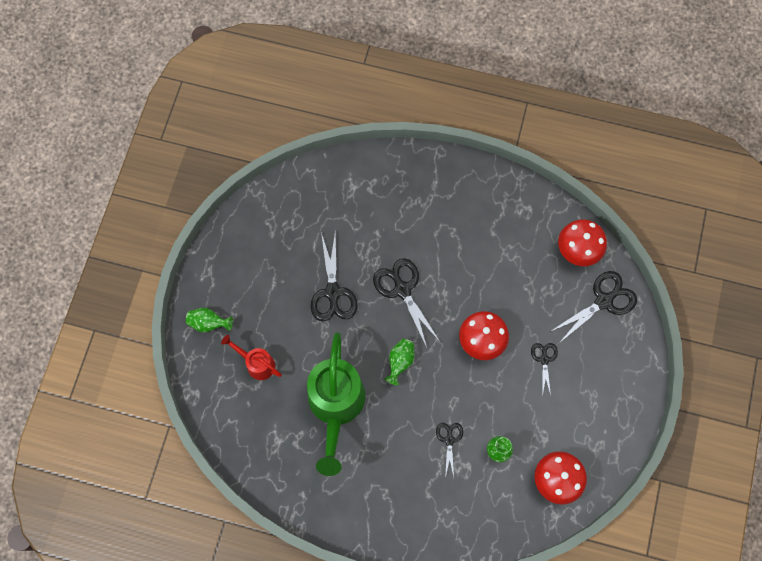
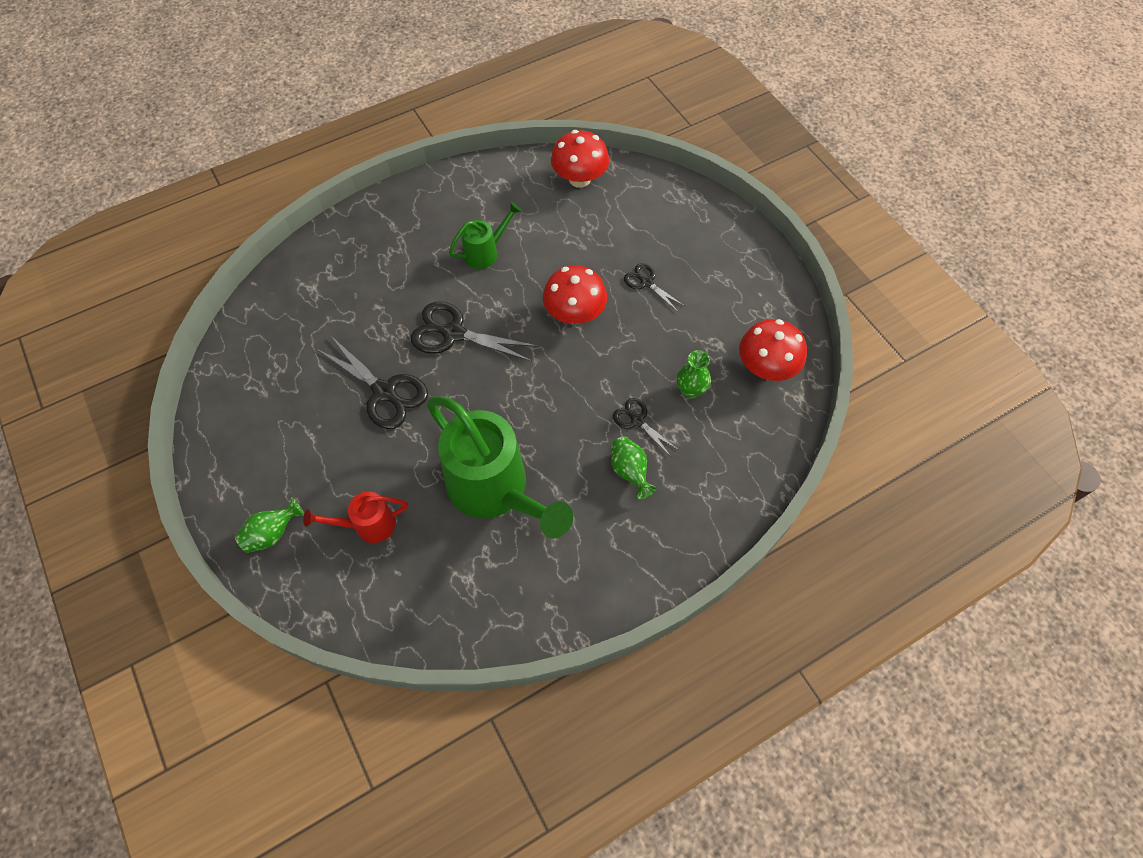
camera: 45 degrees left, 10 degrees down
green vase [384,339,414,385] -> green vase moved to [610,437,657,499]
black scissors [550,271,637,343] -> none
none -> green watering can [449,202,522,269]

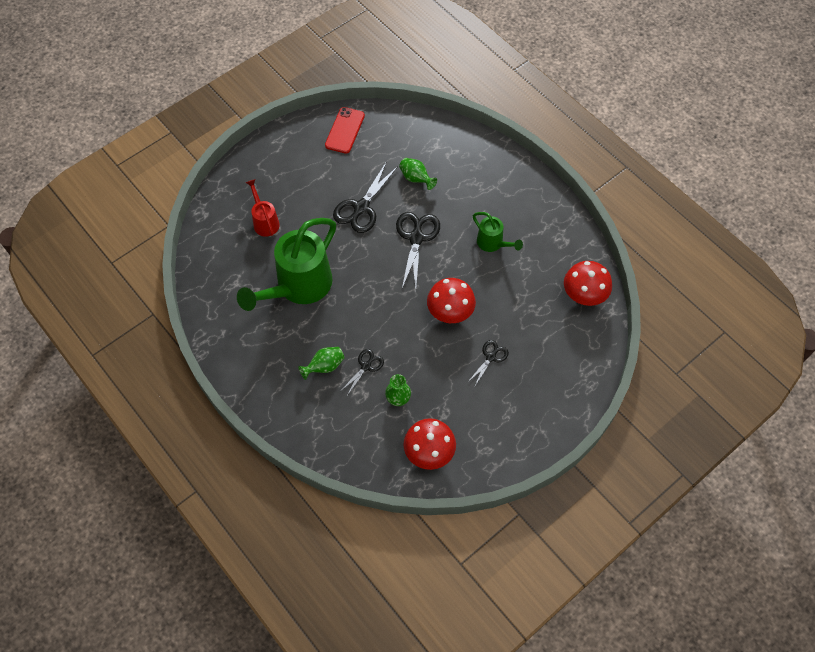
camera: 80 degrees right, 0 degrees up
green vase [235,497,304,553] -> green vase moved to [399,158,437,190]
none -> red phone [325,107,365,154]

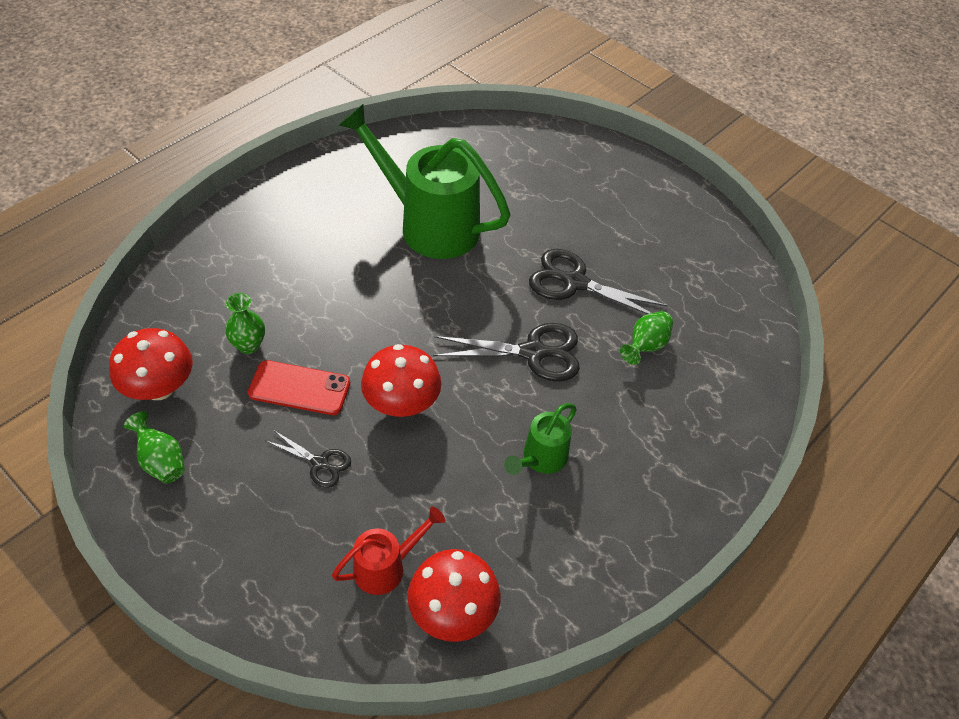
camera: 80 degrees right, 10 degrees down
red watering can [246,179,280,237] -> red watering can moved to [332,506,445,595]
green vase [298,347,344,380] -> green vase moved to [124,411,185,483]
red phone [325,107,365,154] -> red phone moved to [248,360,350,415]
black scissors [342,349,384,394] -> none

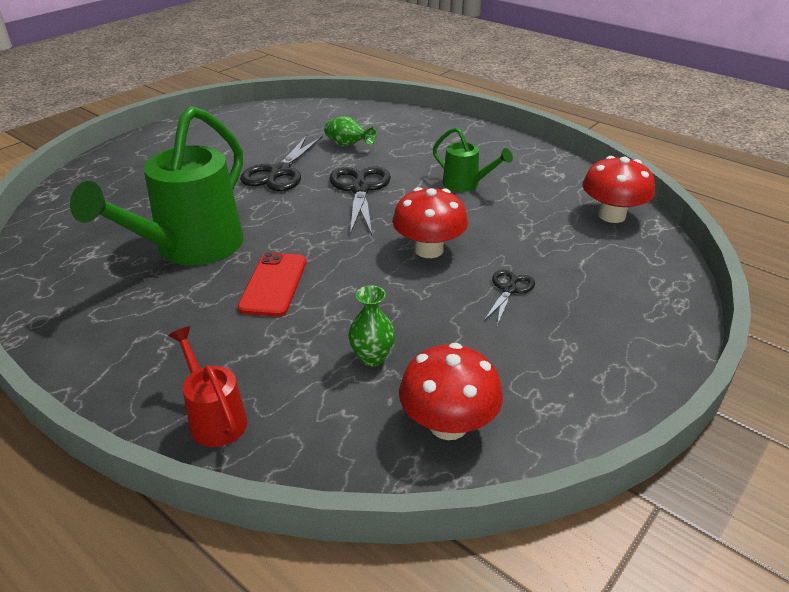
camera: 90 degrees left, 15 degrees down
green vase [124,411,185,483] -> none
red phone [248,360,350,415] -> red phone moved to [237,252,306,317]
red watering can [332,506,445,595] -> red watering can moved to [168,327,248,447]

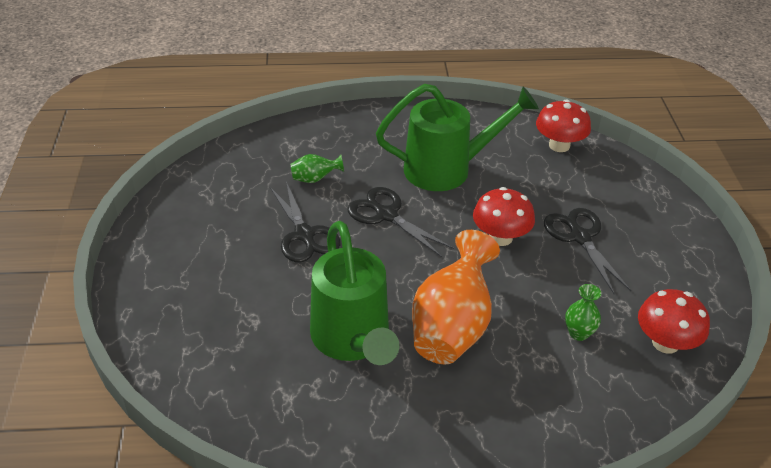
camera: 45 degrees left, 5 degrees up
red watering can [168,327,248,447] -> none
red phone [237,252,306,317] -> orange vase [412,230,500,364]
green watering can [433,127,513,192] -> green watering can [376,84,539,191], size x2.05
black scissors [483,270,535,326] -> black scissors [544,208,631,294], size x1.78

